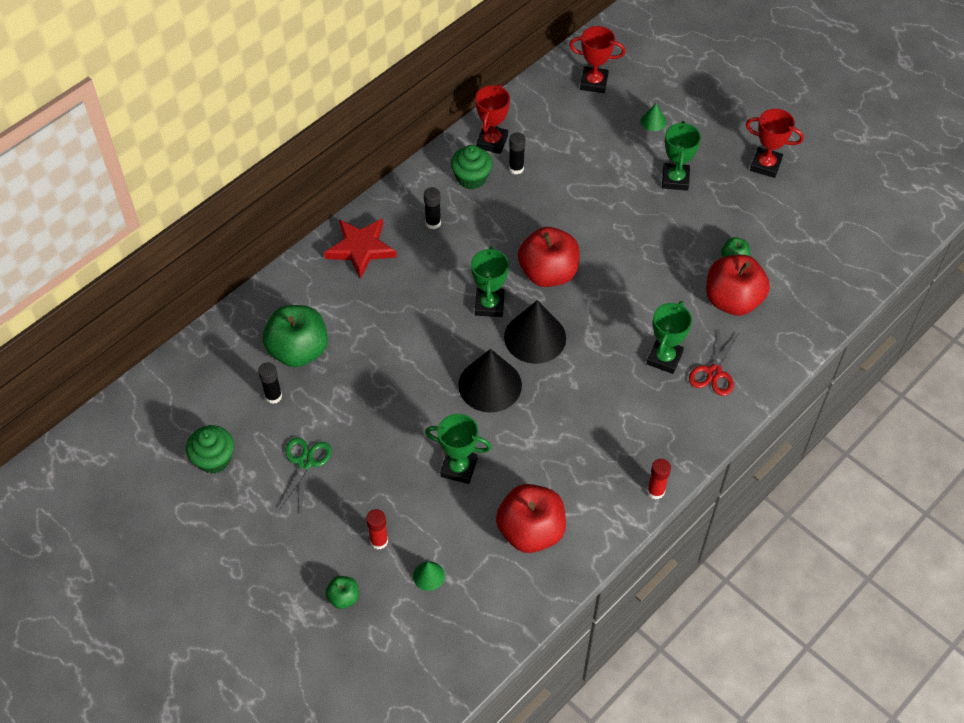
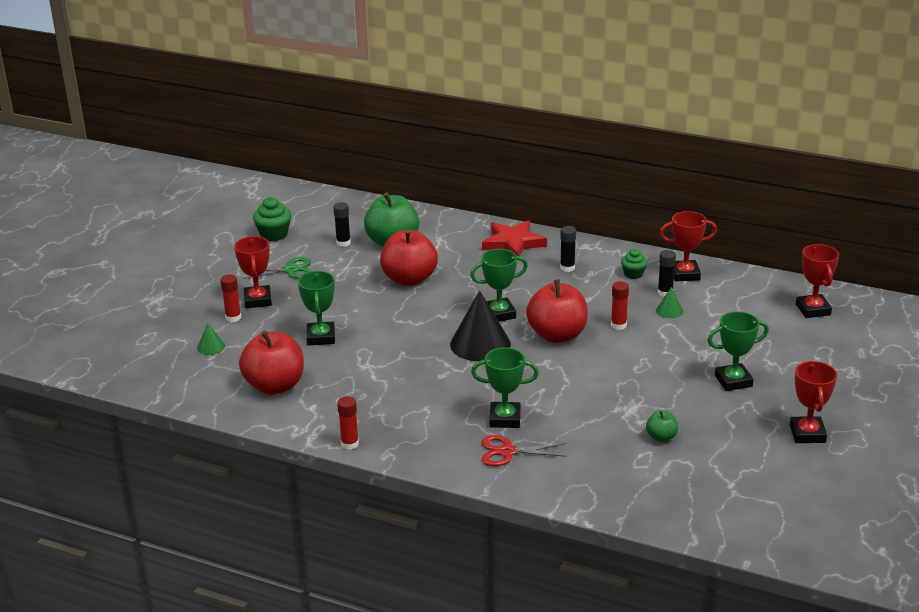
camera: 70 degrees right, 25 degrees down
green apple [325,576,359,609] -> none
green cupcake [451,145,492,189] -> green cupcake [621,249,648,279], size x0.65
black cone [458,349,522,413] -> none
green cone [641,103,666,131] -> green cone moved to [656,287,683,318]
red apple [706,255,770,316] -> red apple moved to [380,229,438,286]
none -> red trophy [234,236,272,308]
none -> red glue stick [611,281,629,330]

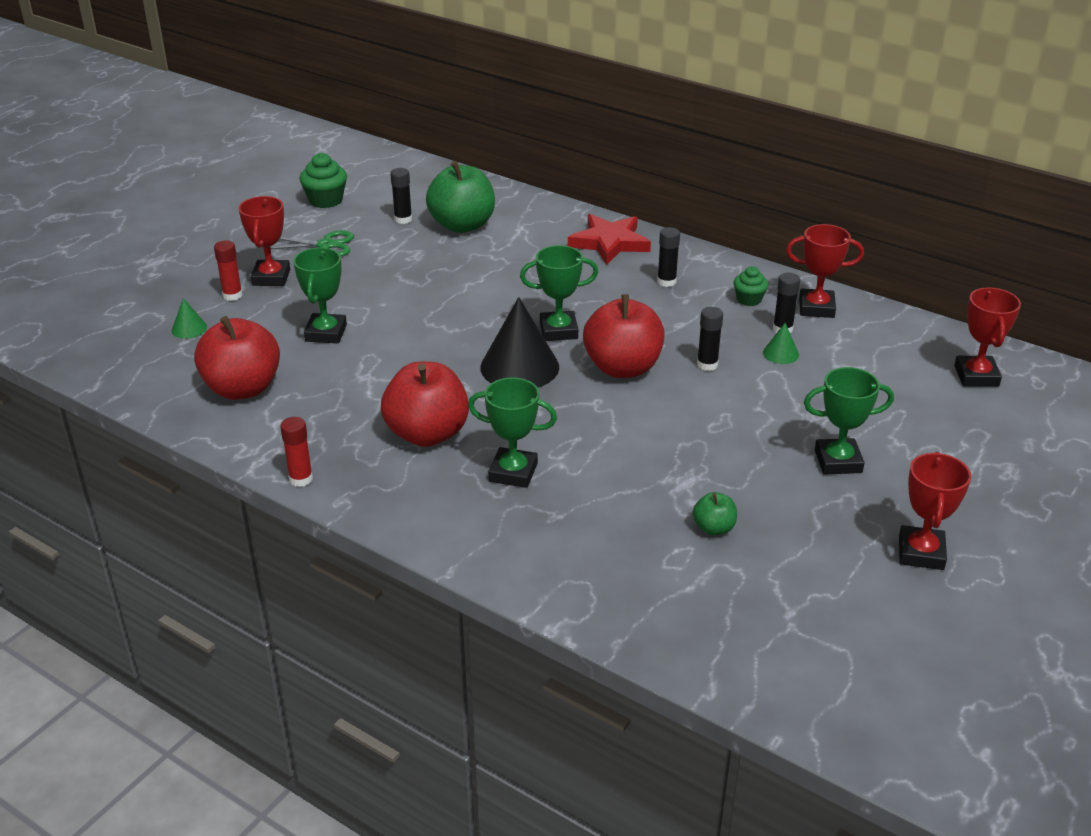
camera: 10 degrees right, 5 degrees up
red apple [380,229,438,286] -> red apple moved to [381,362,469,447]
red scissors [482,435,567,466] -> none
red glue stick [611,281,629,330] -> black glue stick [697,307,723,371]

